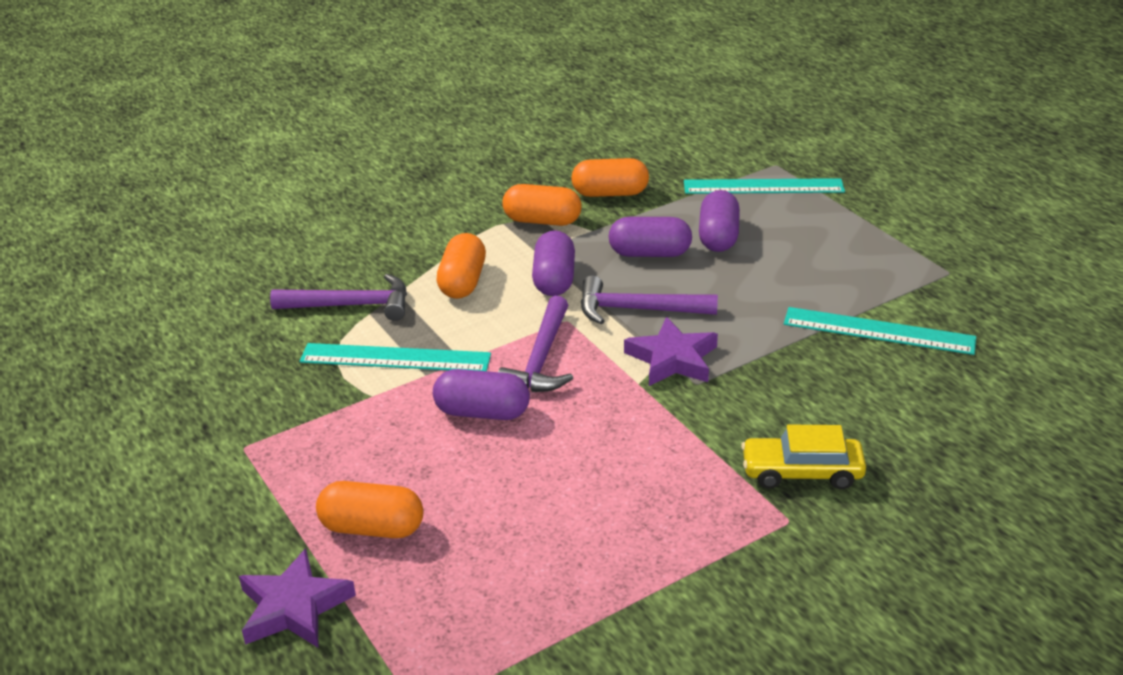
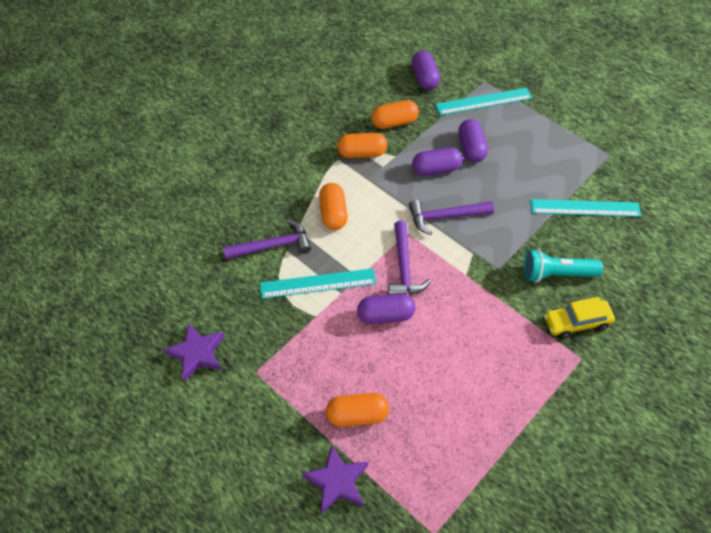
camera: 15 degrees left, 20 degrees up
purple capsule [532,230,575,296] -> purple capsule moved to [412,51,440,90]
purple star [624,317,718,386] -> purple star moved to [163,323,225,382]
none -> turquoise flashlight [523,249,603,283]

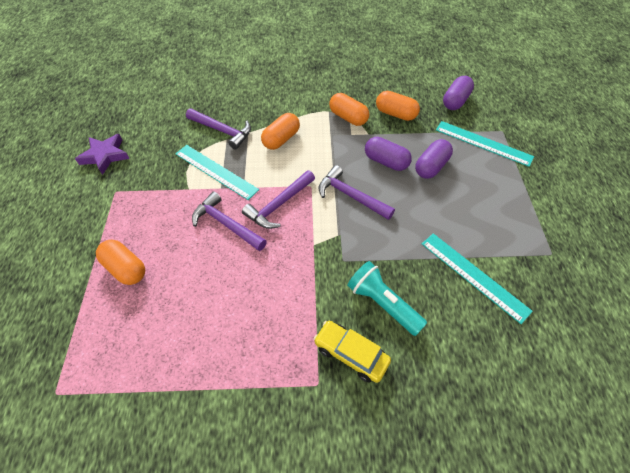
camera: 45 degrees right, 0 degrees up
purple star [302,444,368,514] -> none
purple capsule [357,294,415,324] -> purple hammer [192,192,267,251]

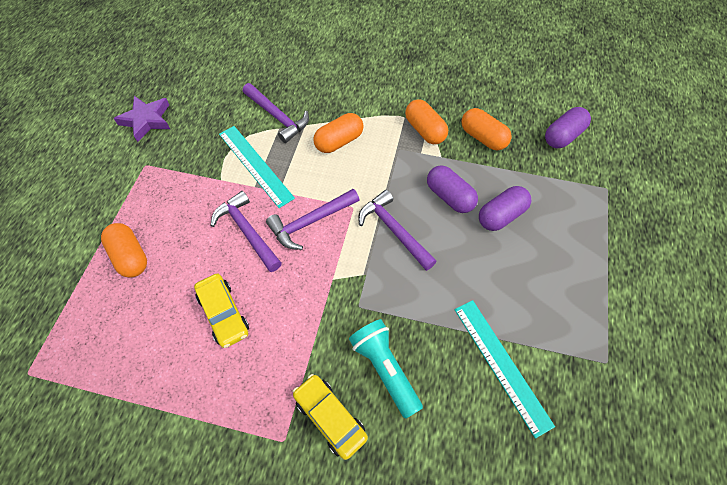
camera: 15 degrees right, 5 degrees up
turquoise ruler [436,121,534,167] -> none
none -> yellow car [194,274,249,348]

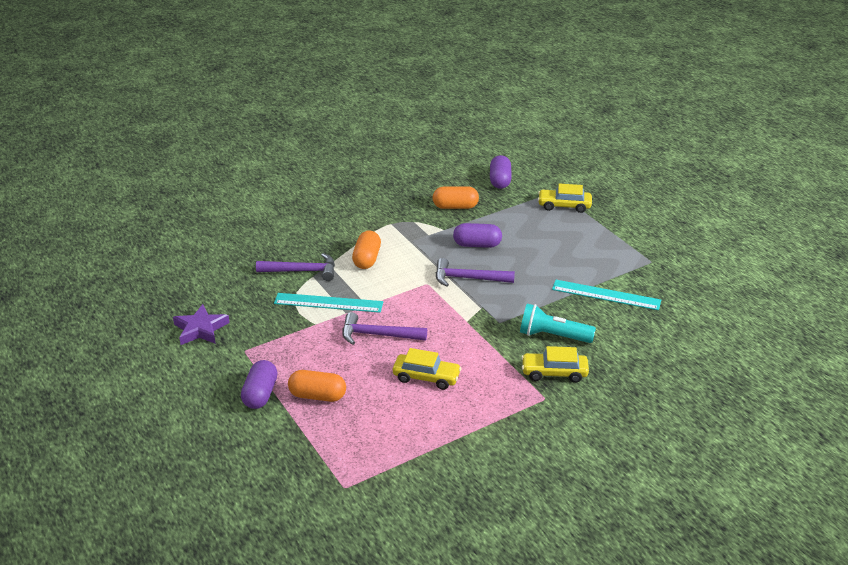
camera: 45 degrees left, 25 degrees down
purple hammer [266,189,359,250] -> none
orange capsule [405,99,448,144] -> none
purple capsule [479,186,532,231] -> purple capsule moved to [241,360,278,409]
none -> yellow car [538,183,592,213]

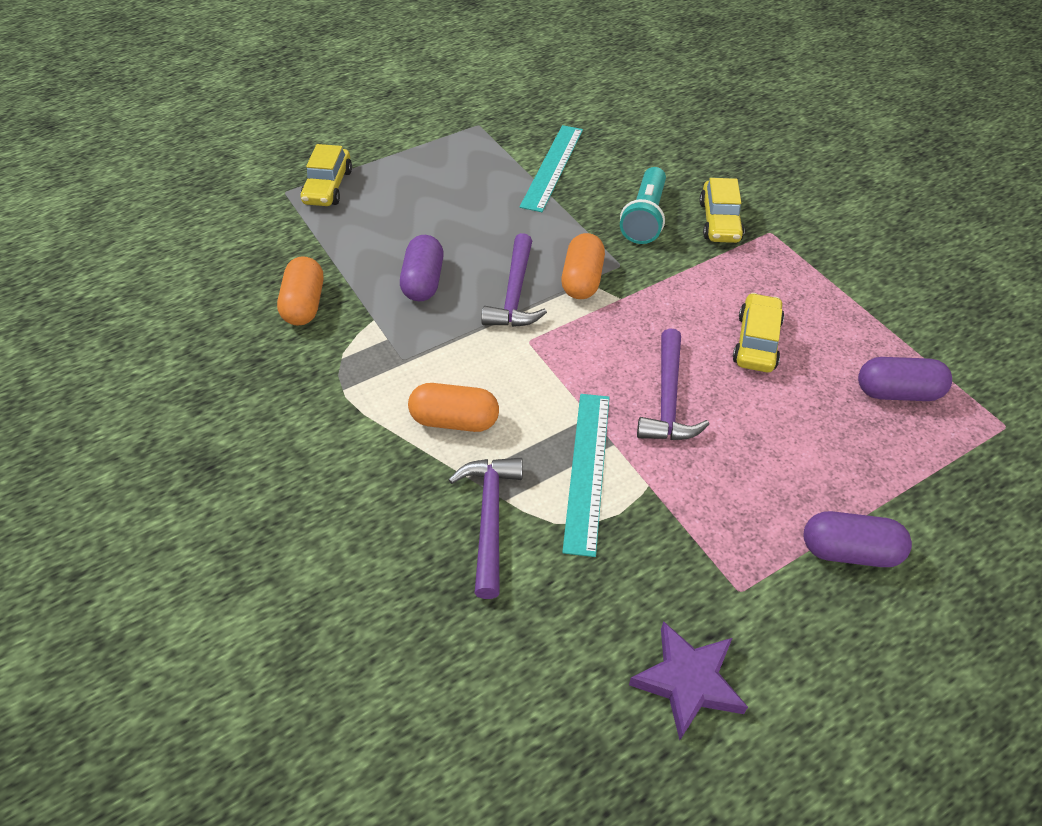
camera: 90 degrees left, 15 degrees up
orange capsule [288,370,346,402] -> orange capsule moved to [561,233,605,299]
purple capsule [490,155,512,189] -> purple capsule moved to [858,357,952,401]

